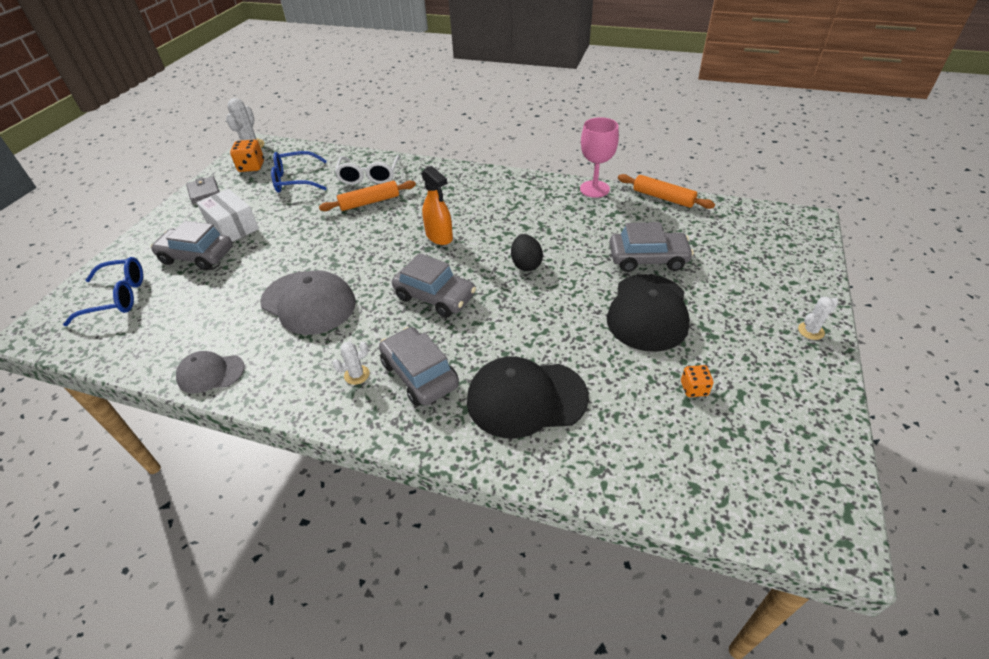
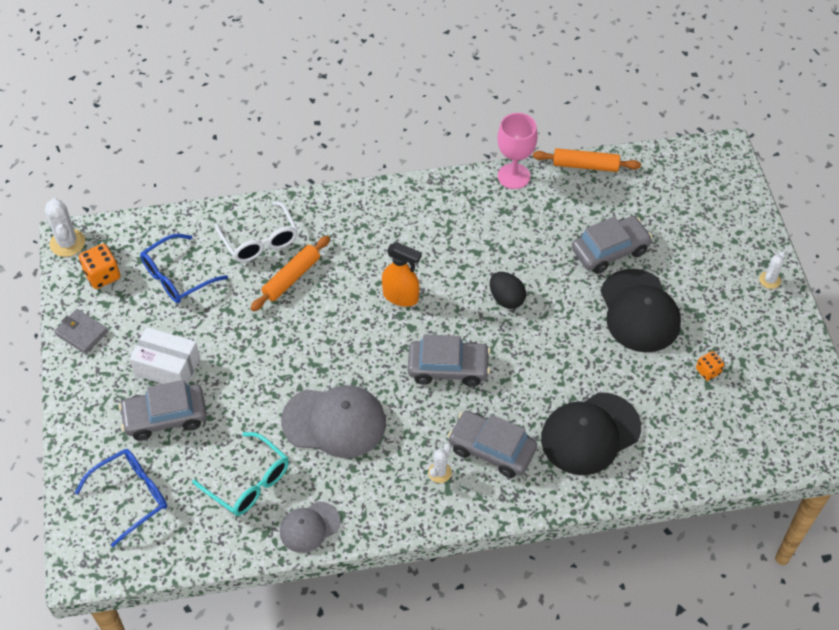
camera: 30 degrees left, 10 degrees up
none -> turquoise glasses [192,432,289,516]

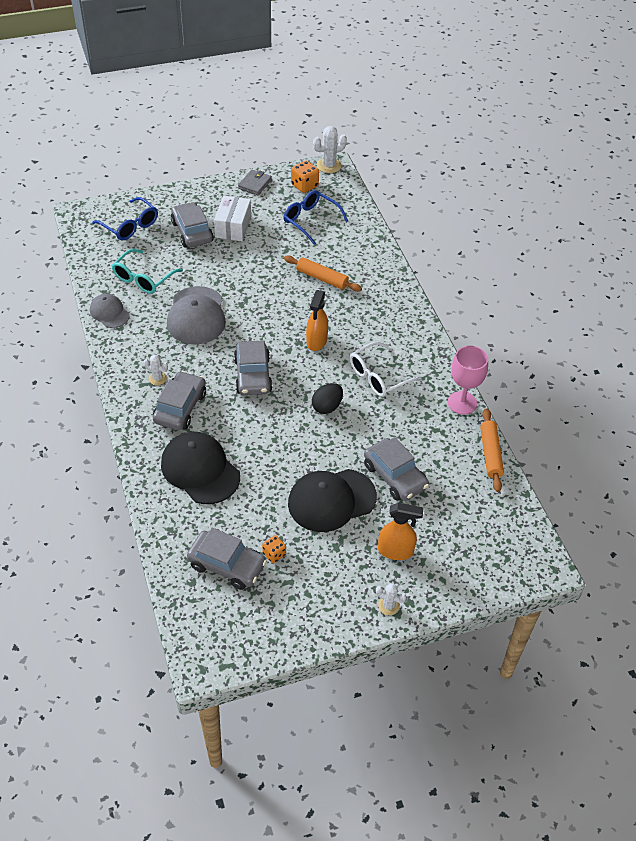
camera: 80 degrees right, 5 degrees down
white glasses [215,201,298,262] -> white glasses moved to [350,342,422,397]
none -> grey car [187,528,267,590]
none -> orange spray bottle [378,503,423,560]

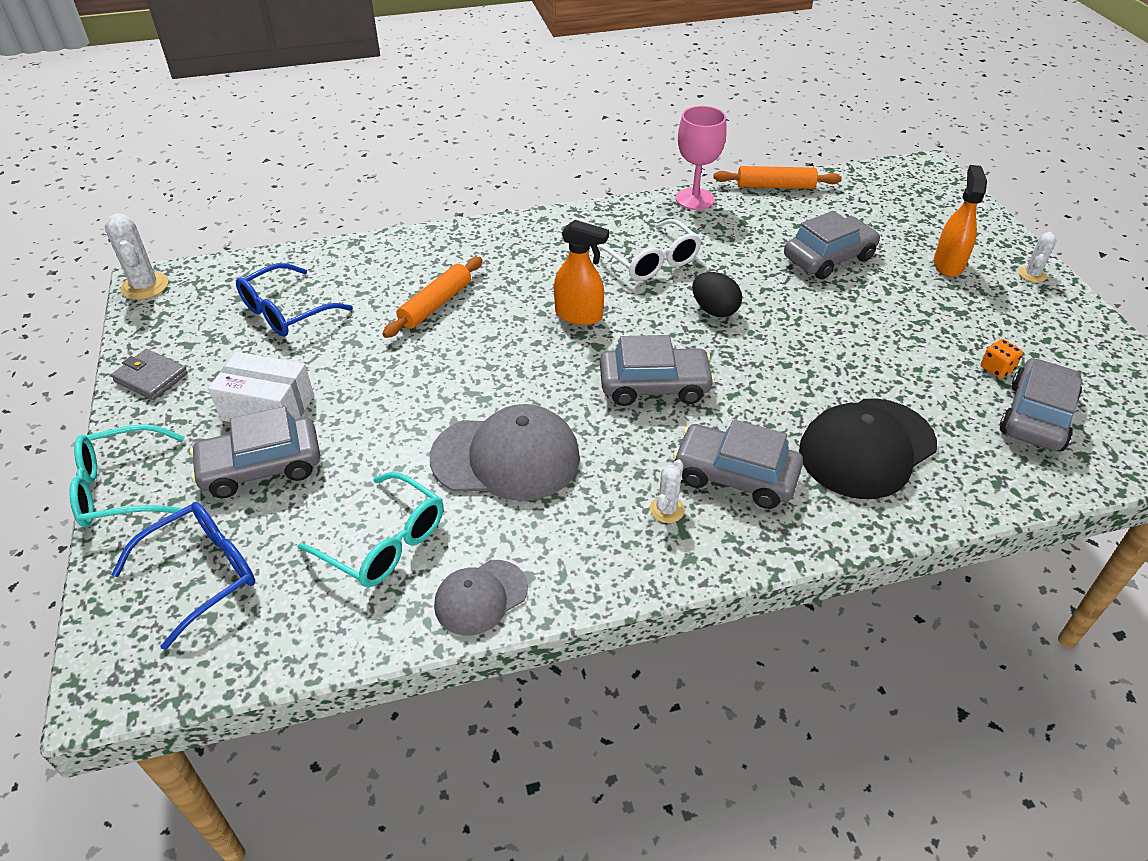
camera: 85 degrees left, 5 degrees down
black cap [288,469,377,532] -> none
orange dice [291,161,319,193] -> none
none -> turquoise glasses [69,424,185,527]

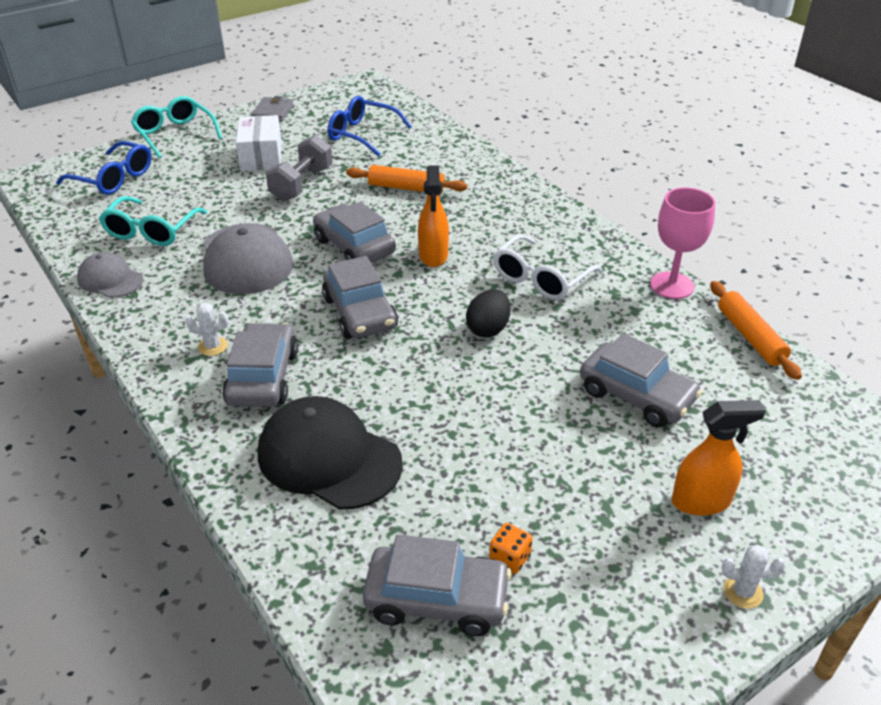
camera: 70 degrees right, 5 degrees down
white cactus [104,214,168,300] -> none
grey car [190,406,320,498] -> grey car moved to [313,202,396,263]
none -> grey dumbbell [265,135,333,202]

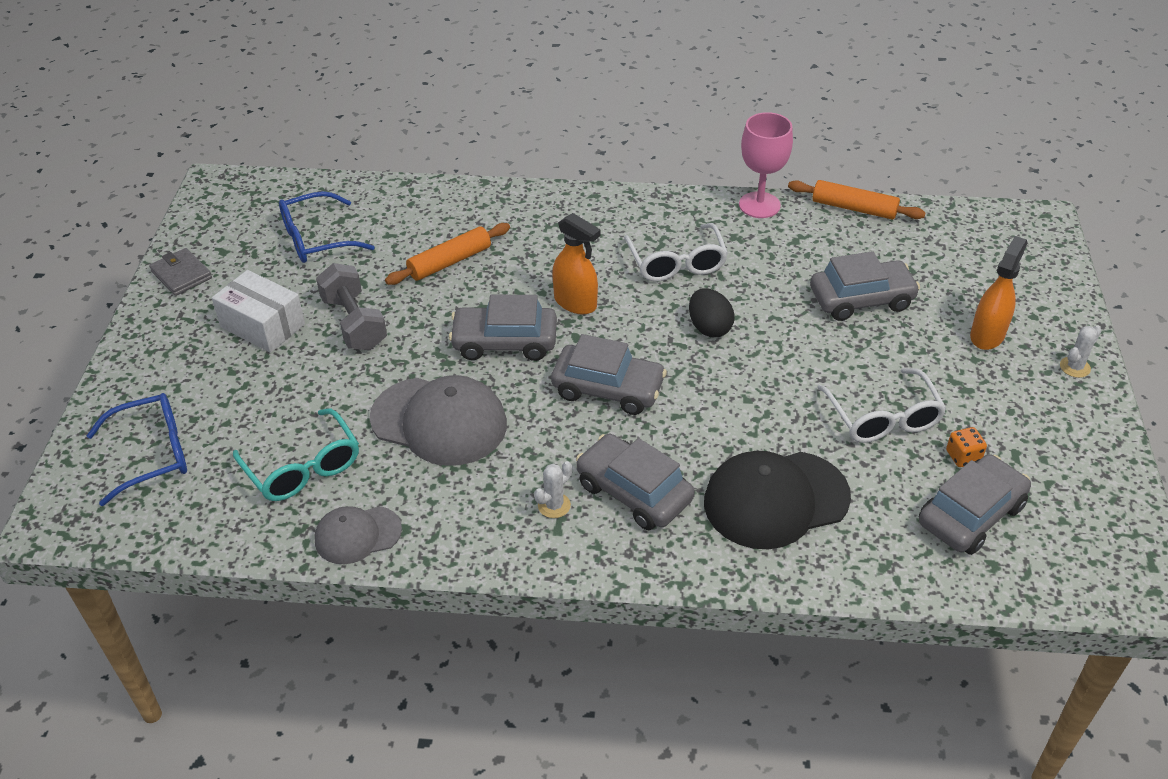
camera: 50 degrees left, 5 degrees up
turquoise glasses [131,96,222,158] -> none
none -> white glasses [817,368,947,443]

